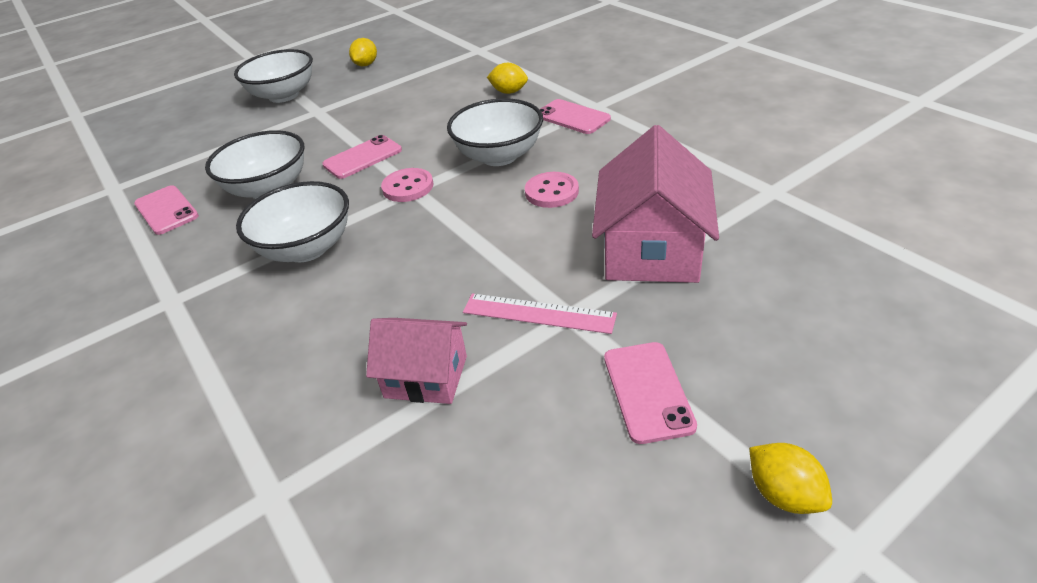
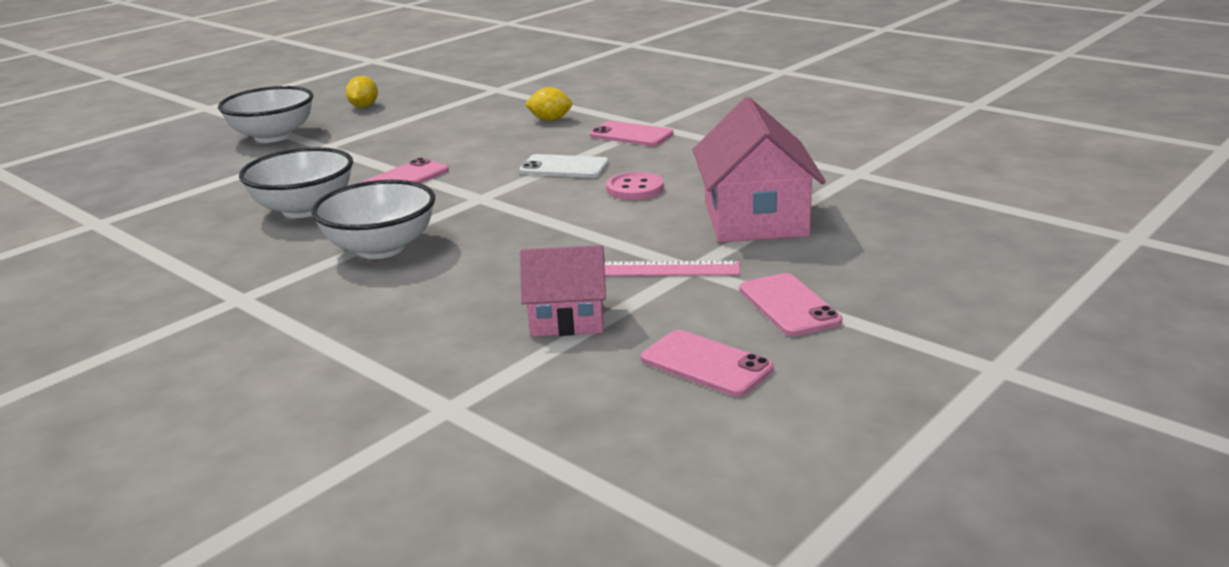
camera: 15 degrees left, 15 degrees down
pink phone [134,185,199,235] -> pink phone moved to [641,330,774,397]
pink button [381,168,433,202] -> none
white bowl [447,98,543,166] -> white phone [519,154,609,178]
yellow lemon [749,443,832,514] -> none

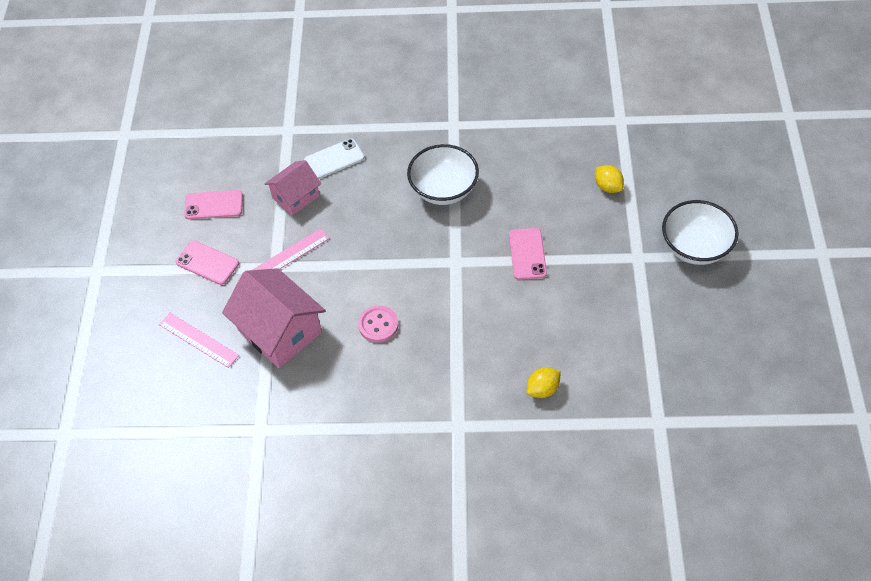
camera: 140 degrees right, 30 degrees up
white bowl [239,147,353,218] -> none
yellow lemon [345,76,378,108] -> yellow lemon moved to [595,165,624,193]
white phone [519,154,609,178] -> white phone moved to [304,139,364,179]
pink phone [590,121,673,146] -> none
none -> pink ruler [159,313,239,368]

